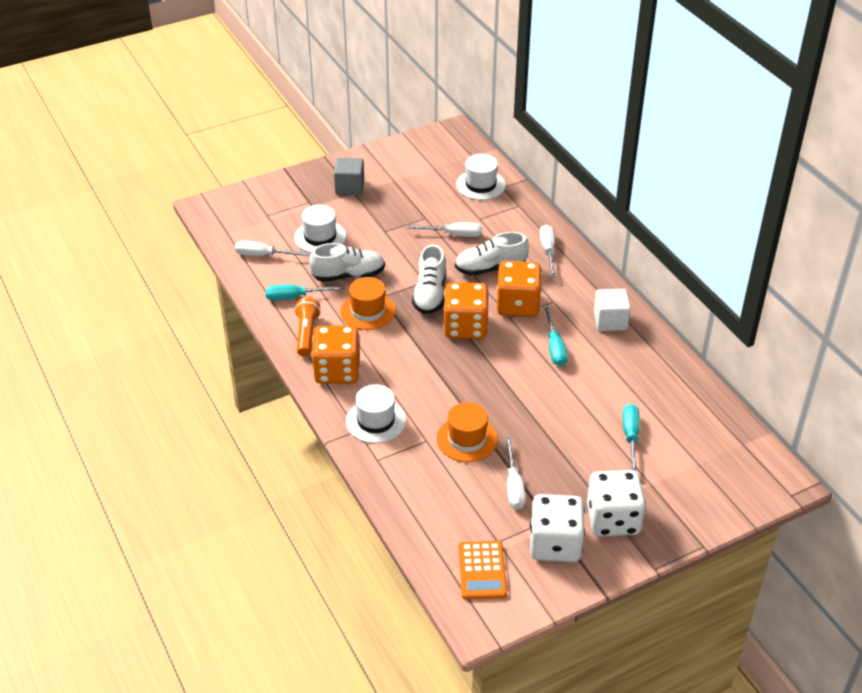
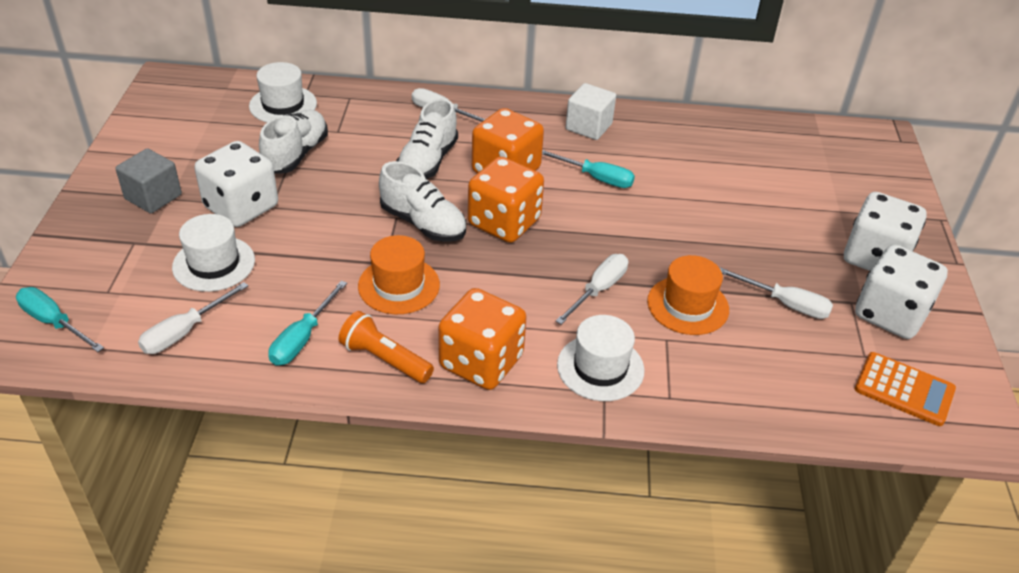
camera: 60 degrees left, 0 degrees up
white shoe [309,243,385,282] -> white shoe moved to [259,110,328,174]
white screwdriver [408,222,482,237] -> white screwdriver moved to [556,254,628,325]
turquoise screwdriver [623,404,640,471] -> turquoise screwdriver moved to [16,287,104,352]
none -> white dice [194,141,278,227]

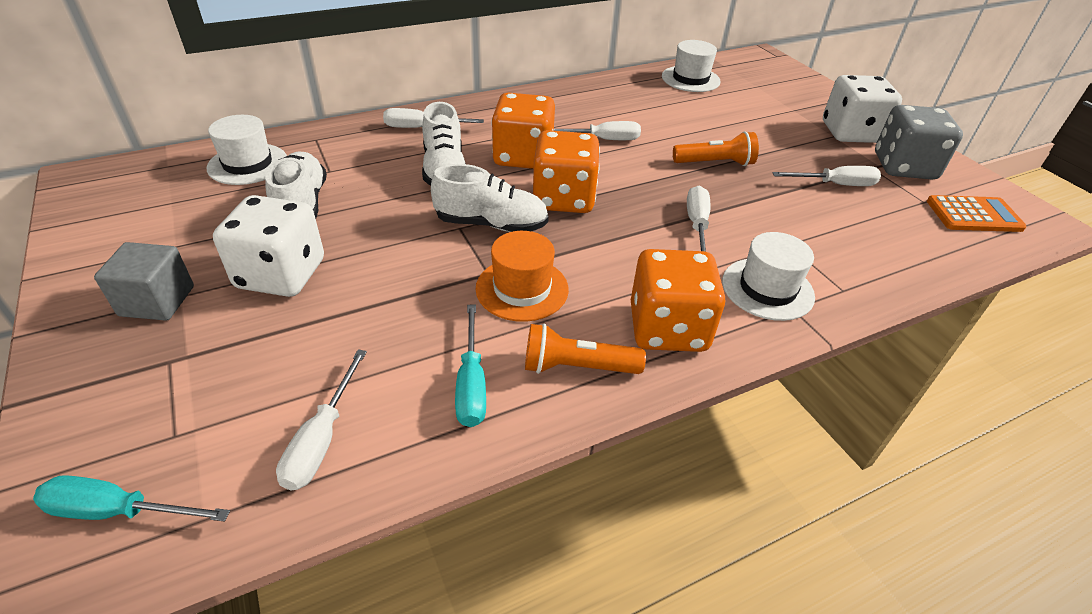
camera: 30 degrees left, 0 degrees up
white hat [172,214,255,292] -> white hat moved to [662,40,721,92]
turquoise screwdriver [542,150,635,188] -> white screwdriver [554,121,641,140]
white cube [566,83,616,140] -> none
orange hat [647,255,729,335] -> none
white dice [855,245,948,339] -> grey dice [875,105,963,180]
none -> orange flashlight [673,131,759,166]

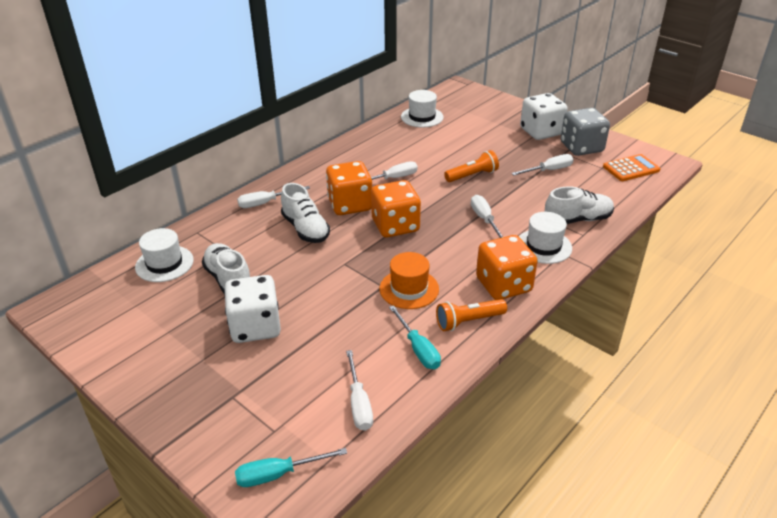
camera: 20 degrees left, 5 degrees down
grey cube [94,242,194,321] -> none
white shoe [431,164,549,232] -> white shoe moved to [545,186,614,224]

